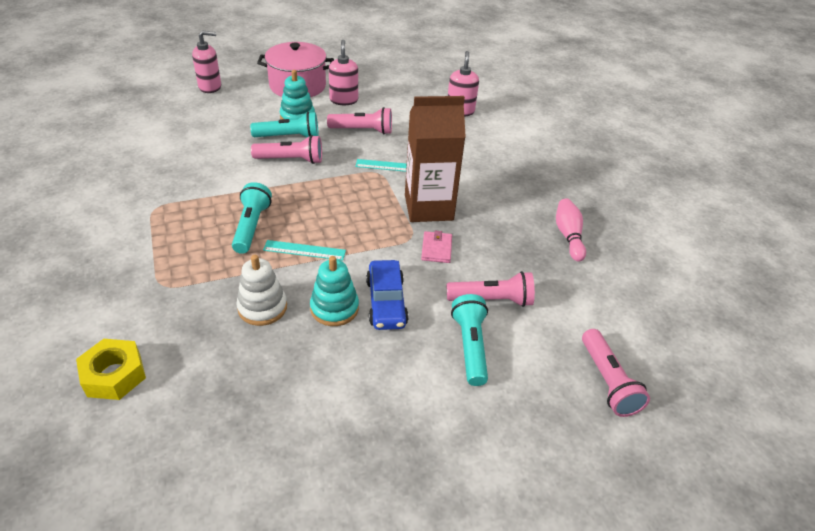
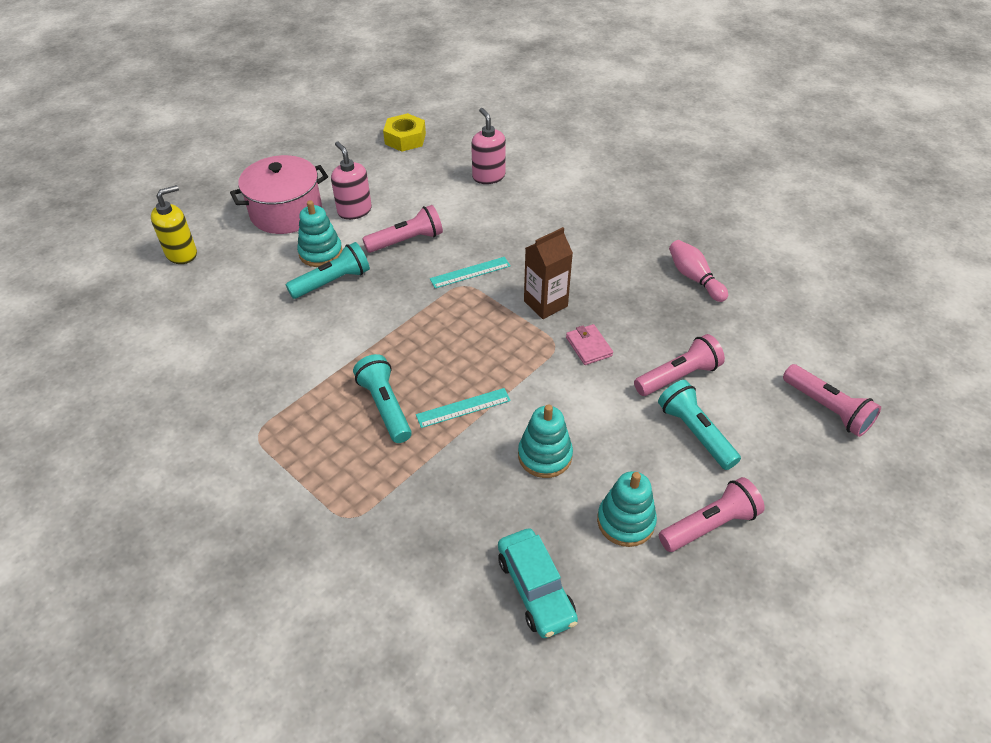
camera: 25 degrees left, 5 degrees up
yellow nut [76,339,146,400] -> yellow nut moved to [383,113,426,152]
pink soap dispenser [192,30,221,93] -> yellow soap dispenser [151,185,197,264]
white stacking toy [236,255,287,326] -> none
pink flashlight [251,135,322,164] -> pink flashlight moved to [659,477,765,552]
blue car [366,260,408,330] -> none
brown carton [405,96,466,222] -> brown carton [524,227,573,319], size x0.64
none -> turquoise car [498,528,578,638]
none -> turquoise stacking toy [597,471,657,547]

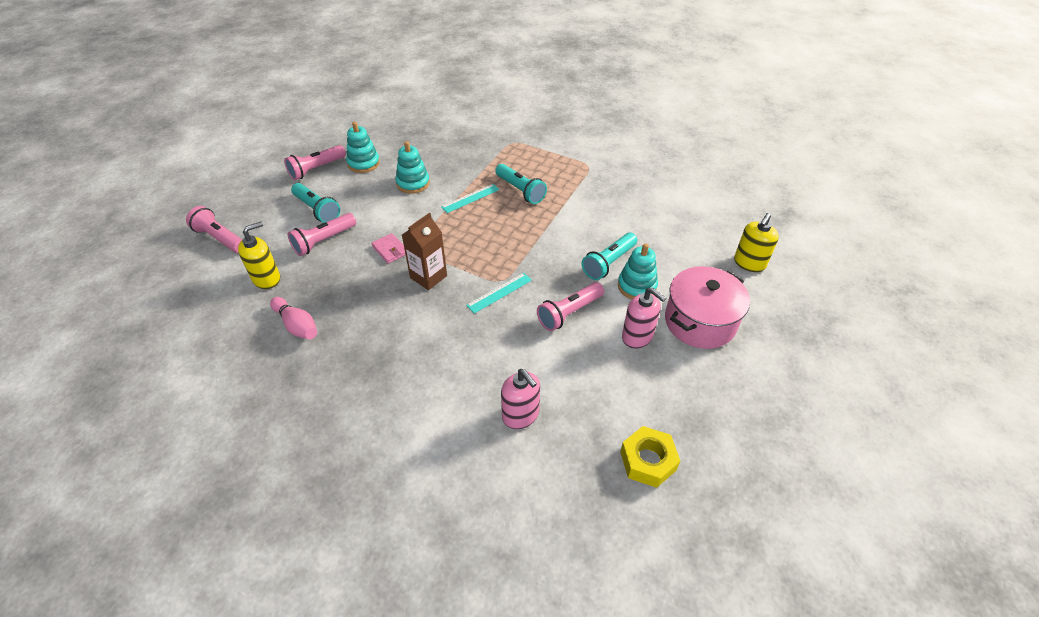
camera: 165 degrees right, 0 degrees up
turquoise car [498,528,578,638] -> none
none -> yellow soap dispenser [238,222,280,289]

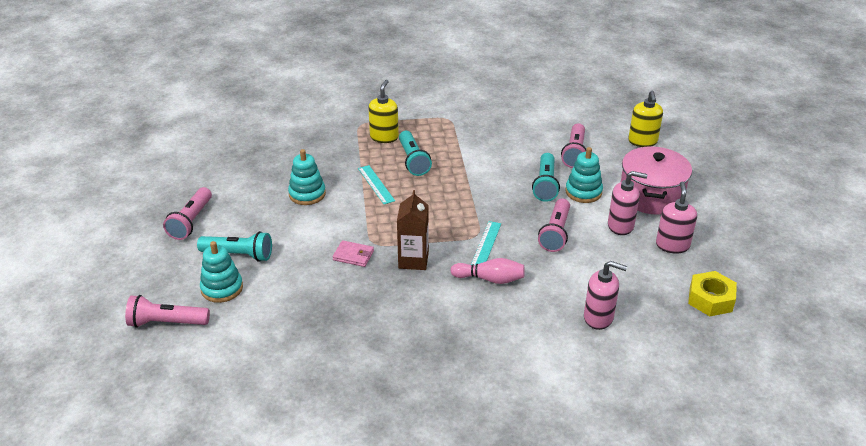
camera: 35 degrees left, 10 degrees down
yellow soap dispenser [238,222,280,289] -> yellow soap dispenser moved to [368,80,399,143]
pink bowling pin [270,297,317,339] -> pink bowling pin moved to [450,258,525,284]
pink flashlight [288,213,356,256] -> pink flashlight moved to [561,123,586,168]
turquoise stacking toy [346,122,380,173] -> turquoise stacking toy moved to [200,241,243,303]
turquoise ruler [441,184,499,213] -> turquoise ruler turned 45 degrees counterclockwise [358,165,395,204]
turquoise flashlight [495,164,547,204] -> turquoise flashlight turned 60 degrees clockwise [399,131,432,176]
none -> pink soap dispenser [656,181,697,254]

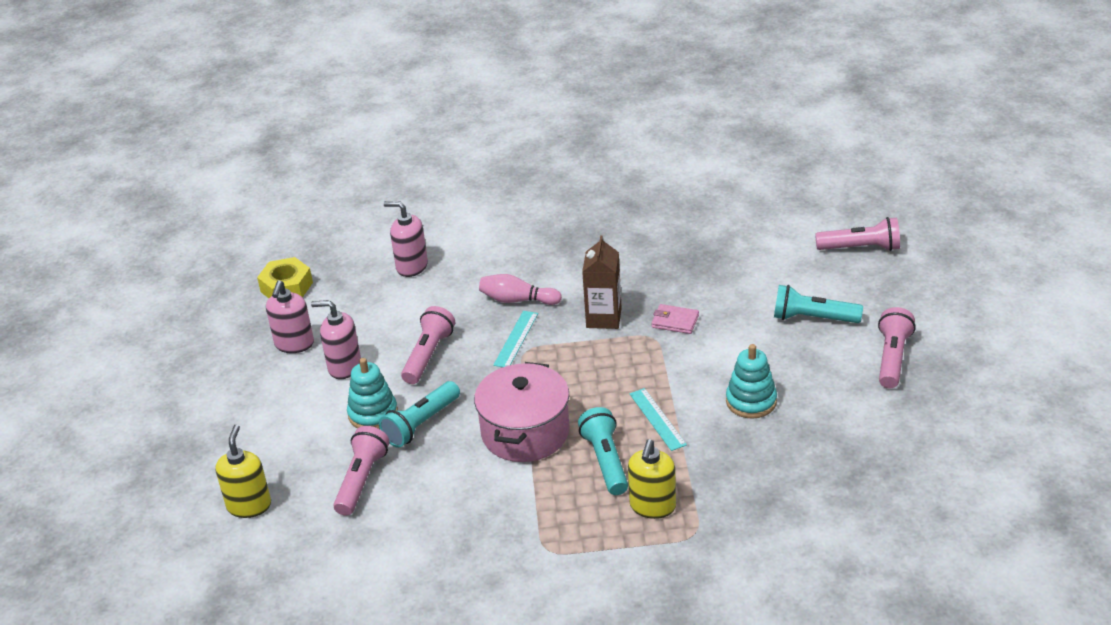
camera: 175 degrees left, 0 degrees up
turquoise stacking toy [200,241,243,303] -> none
turquoise flashlight [532,153,560,202] -> turquoise flashlight turned 150 degrees counterclockwise [379,381,460,448]
pink pot [621,146,692,215] -> pink pot moved to [474,362,570,462]

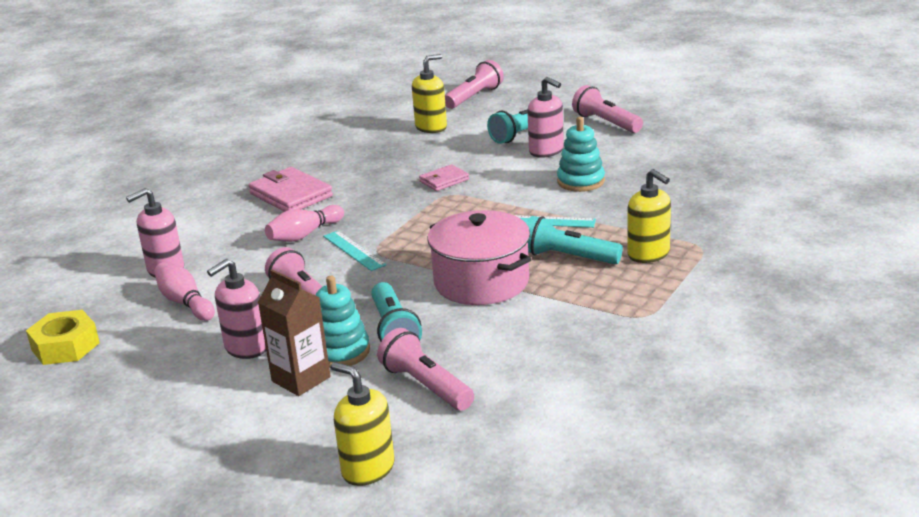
camera: 55 degrees left, 10 degrees down
pink soap dispenser [266,280,314,353] -> pink soap dispenser moved to [527,77,564,158]
brown carton [582,235,622,329] -> brown carton moved to [258,269,331,396]
none -> pink bowling pin [154,262,215,321]
none -> pink wallet [248,167,333,212]
none -> yellow soap dispenser [412,54,447,133]

